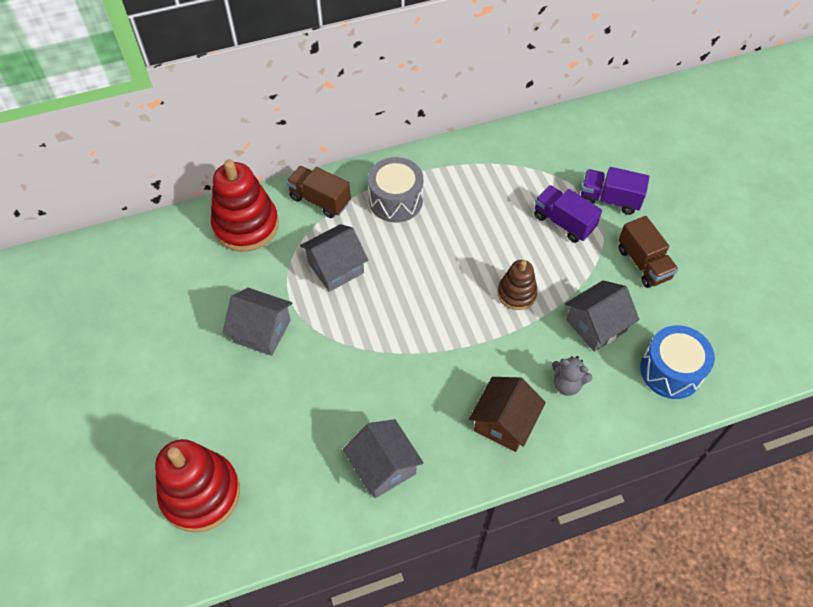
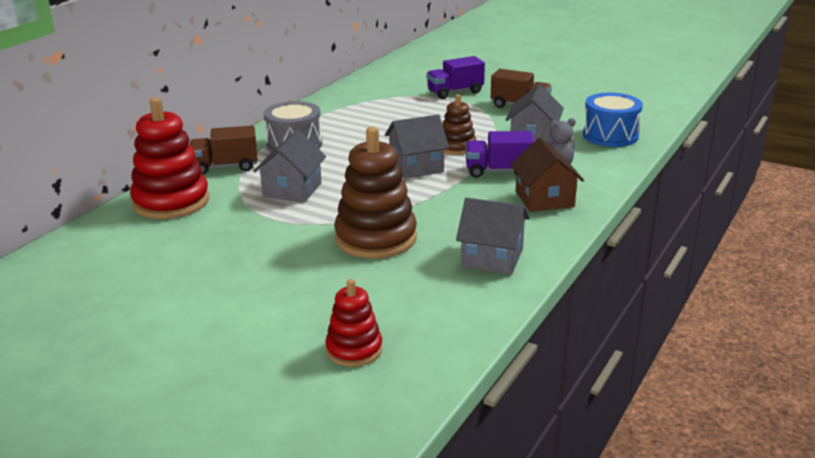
camera: 40 degrees left, 30 degrees down
red stacking toy [155,439,240,533] -> red stacking toy [325,279,382,367], size x0.57
grey house [223,288,292,356] -> grey house moved to [385,115,449,178]
purple truck [534,185,602,243] -> purple truck moved to [465,131,535,178]
none -> brown stacking toy [334,127,417,259]

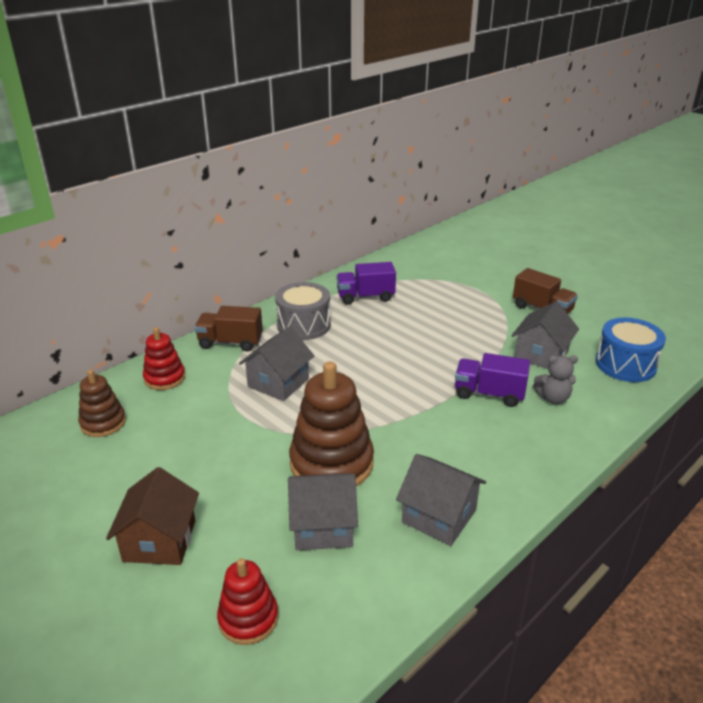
camera: 15 degrees right, 5 degrees up
red stacking toy [130,97,209,219] -> red stacking toy [143,327,185,390], size x0.57
grey house [385,115,449,178] -> grey house moved to [288,473,358,550]
purple truck [426,56,485,99] -> purple truck moved to [337,262,396,305]
brown stacking toy [442,94,476,155] -> brown stacking toy moved to [78,370,126,437]
brown house [510,138,584,212] -> brown house moved to [106,467,199,565]

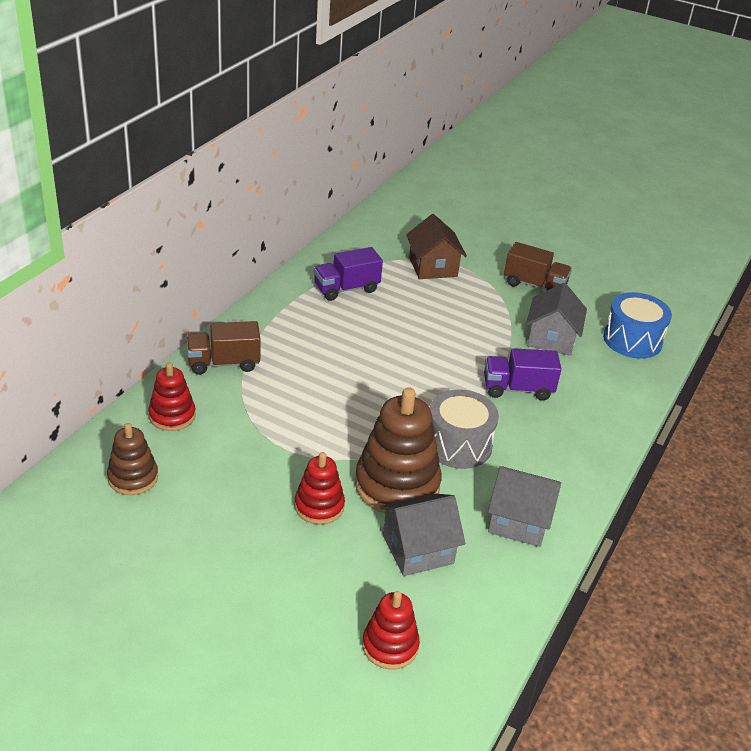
camera: 20 degrees left, 5 degrees up
brown house [106,467,199,565] -> brown house moved to [406,214,467,279]
grey house [239,326,314,401] -> none
grey drum [275,282,331,340] -> grey drum moved to [430,389,499,469]
grey teddy bear [533,355,578,404] -> none
none -> red stacking toy [294,452,345,525]

